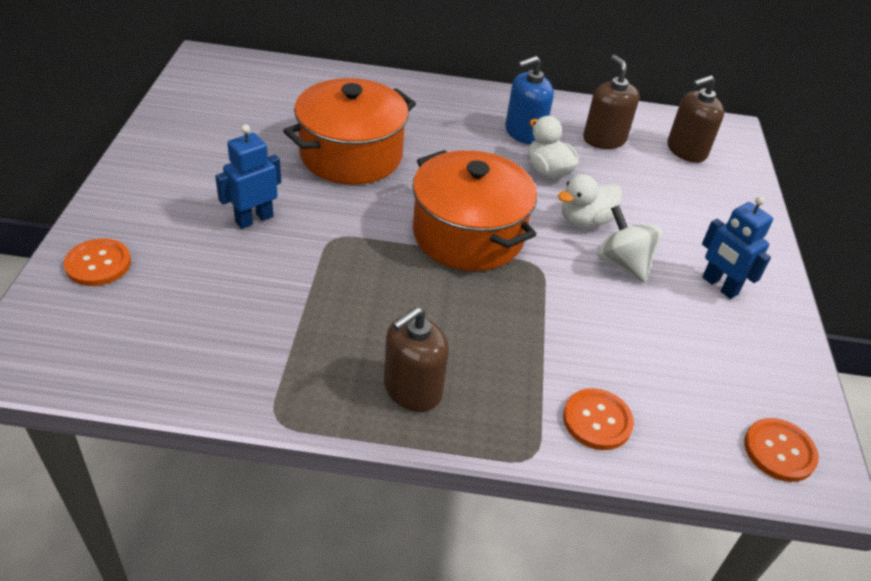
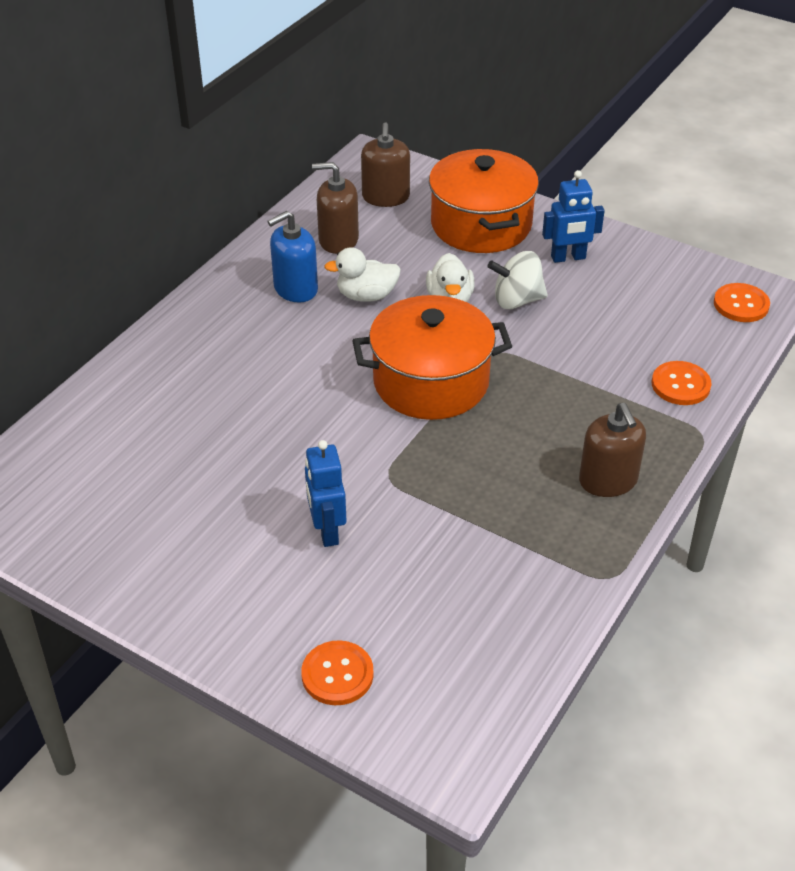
camera: 60 degrees left, 0 degrees up
orange pot [283,78,416,185] -> orange pot moved to [429,148,539,253]
blue soap dispenser [505,56,554,144] -> blue soap dispenser turned 60 degrees clockwise [267,211,318,303]

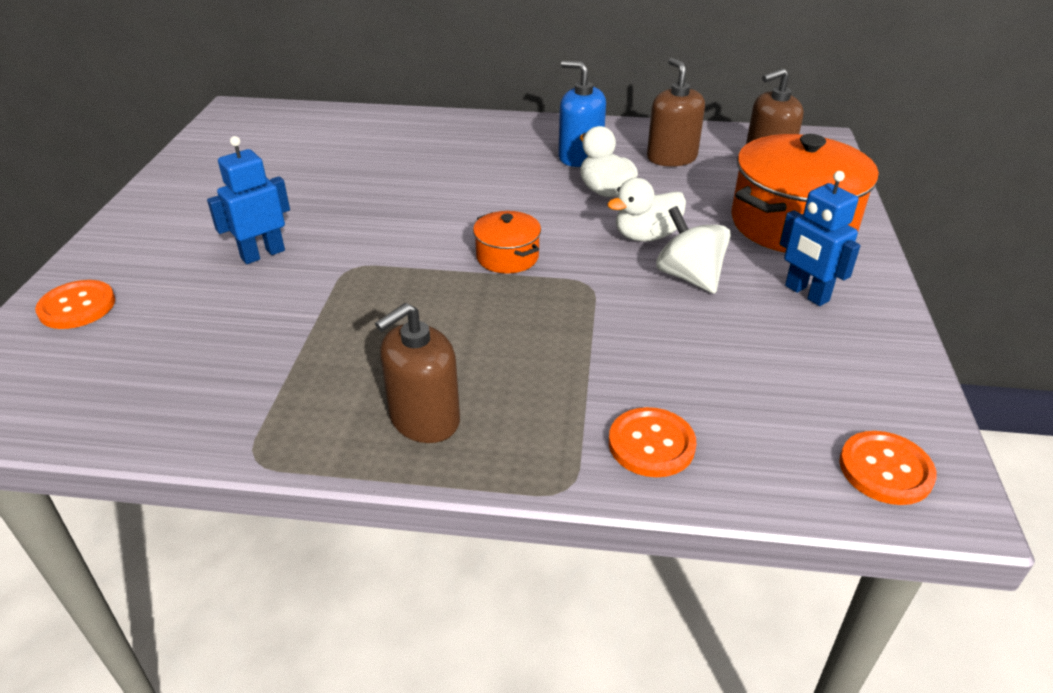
camera: 65 degrees right, 5 degrees down
orange pot [352,295,512,420] -> orange pot [473,211,541,274], size x0.48

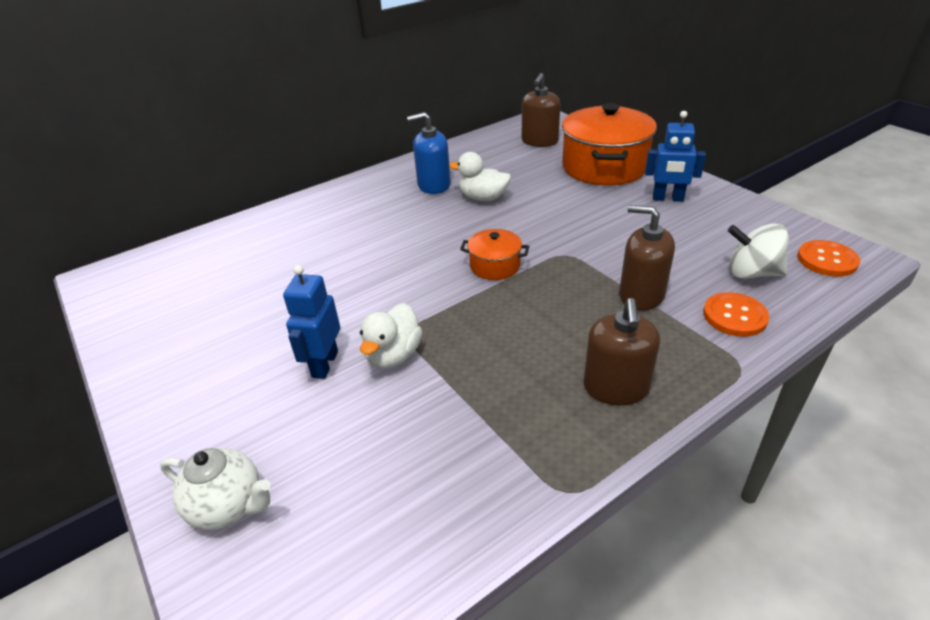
camera: 40 degrees left, 0 degrees up
orange button [35,280,115,329] -> white teapot [160,448,270,530]
white duck [607,178,686,242] -> white duck moved to [360,303,422,369]
brown soap dispenser [647,58,705,167] -> brown soap dispenser moved to [619,205,675,310]
white spinning top [656,206,731,294] -> white spinning top moved to [728,223,789,279]

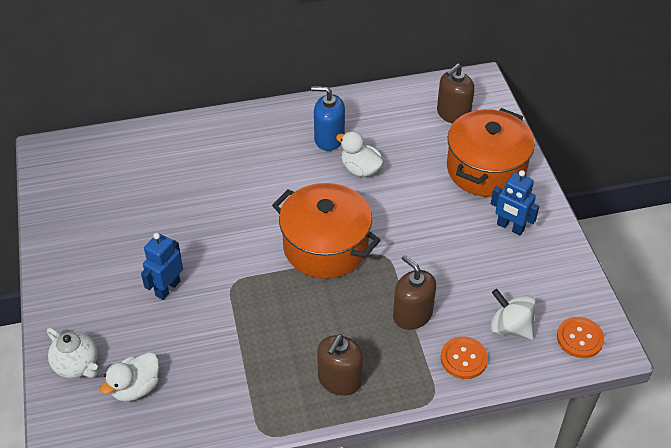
camera: 20 degrees right, 10 degrees up
white duck [360,303,422,369] -> white duck moved to [100,352,159,402]
orange pot [460,229,529,280] -> orange pot [272,183,380,279], size x2.07

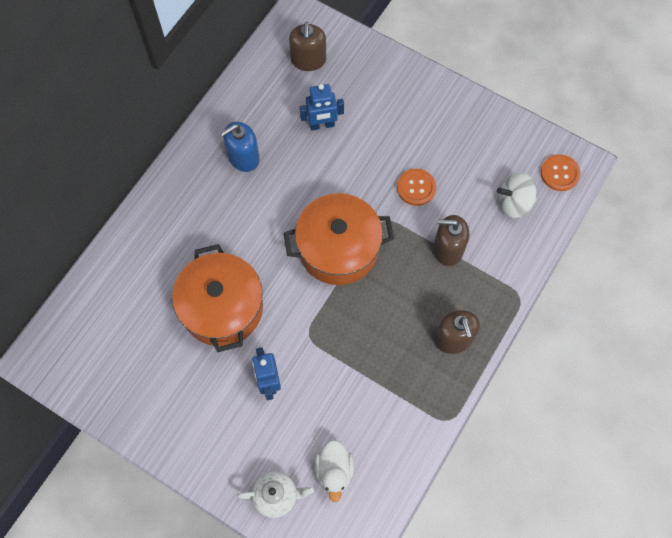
camera: 45 degrees left, 20 degrees up
white duck [336,131,383,177] -> none
orange button [441,336,488,379] -> orange button moved to [397,169,436,206]
orange pot [447,108,535,197] -> orange pot moved to [172,244,263,352]
blue robot [491,170,539,235] -> blue robot moved to [300,84,344,130]

